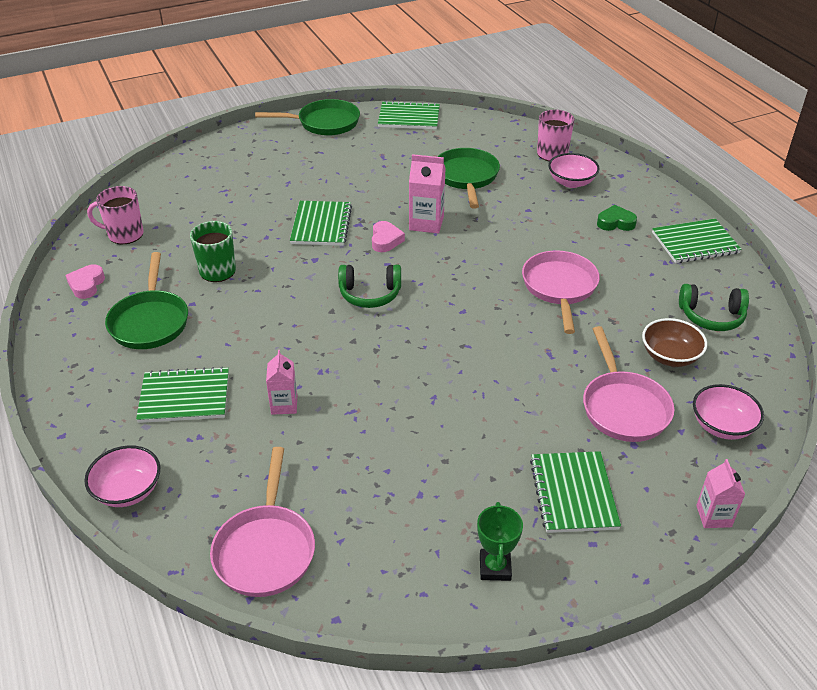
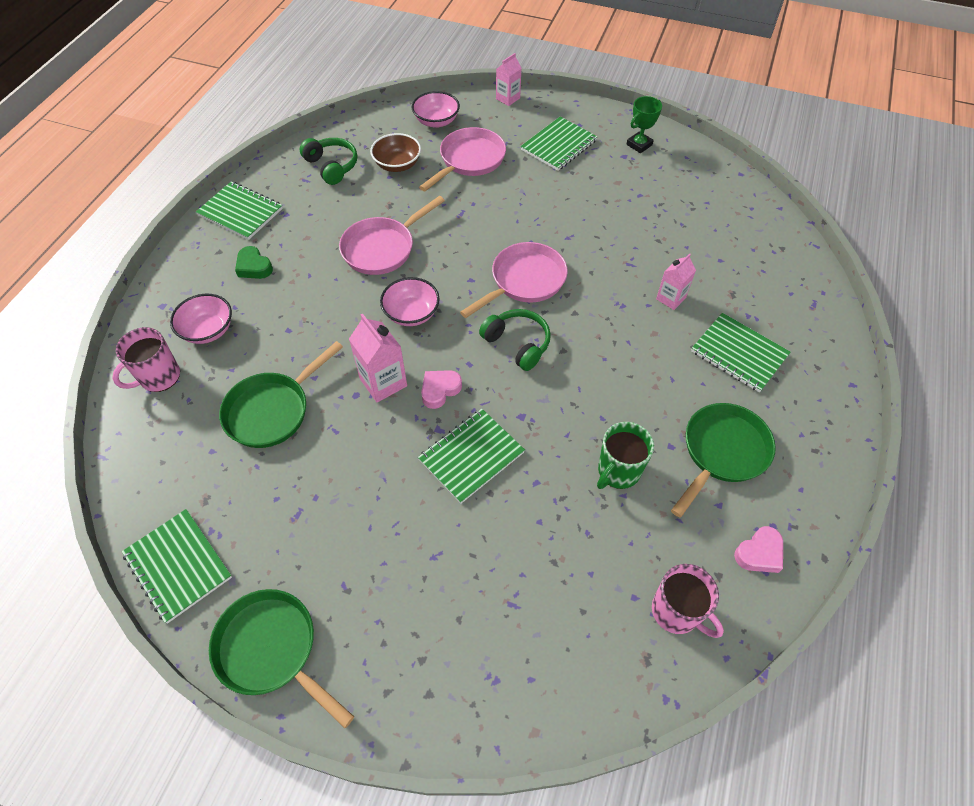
camera: 135 degrees left, 15 degrees up
pink bowl [84,445,160,507] -> pink bowl moved to [380,277,440,326]
pink pan [210,447,315,597] -> pink pan moved to [460,242,568,318]

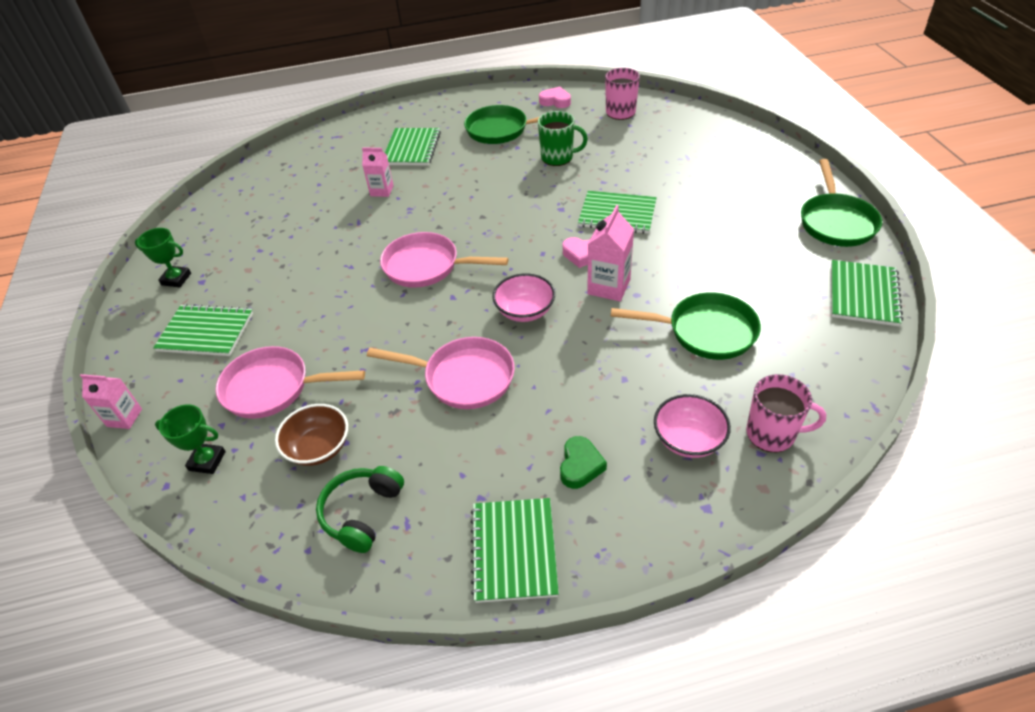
camera: 120 degrees left, 10 degrees down
pink bowl [412,91,460,128] -> green trophy [155,404,226,474]
green headphones [479,309,551,371] -> none

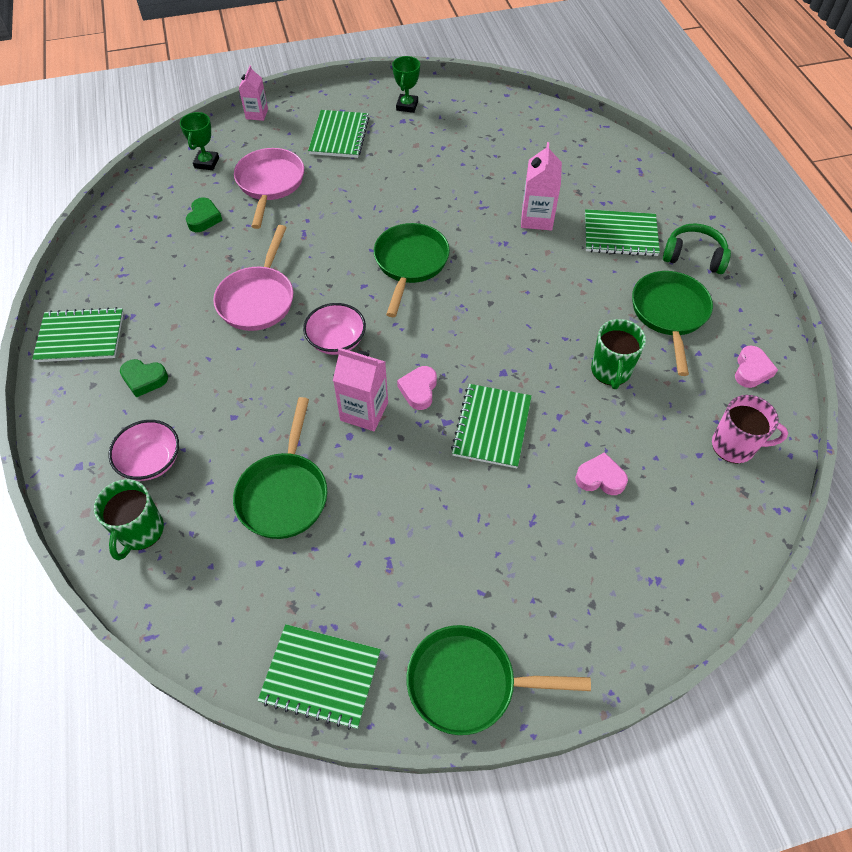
camera: 85 degrees right, 10 degrees up
brown bowl [275,404,348,466] -> green heart [186,197,223,232]
green headphones [316,466,404,553] -> green headphones moved to [663,223,731,274]
pink carton [362,147,394,197] -> pink carton [521,142,562,230], size x1.50
pink pan [380,232,508,288] -> green pan [374,223,450,317]
pink mug [746,374,826,452] -> green mug [94,479,164,560]
none -> pink heart [575,452,628,495]

